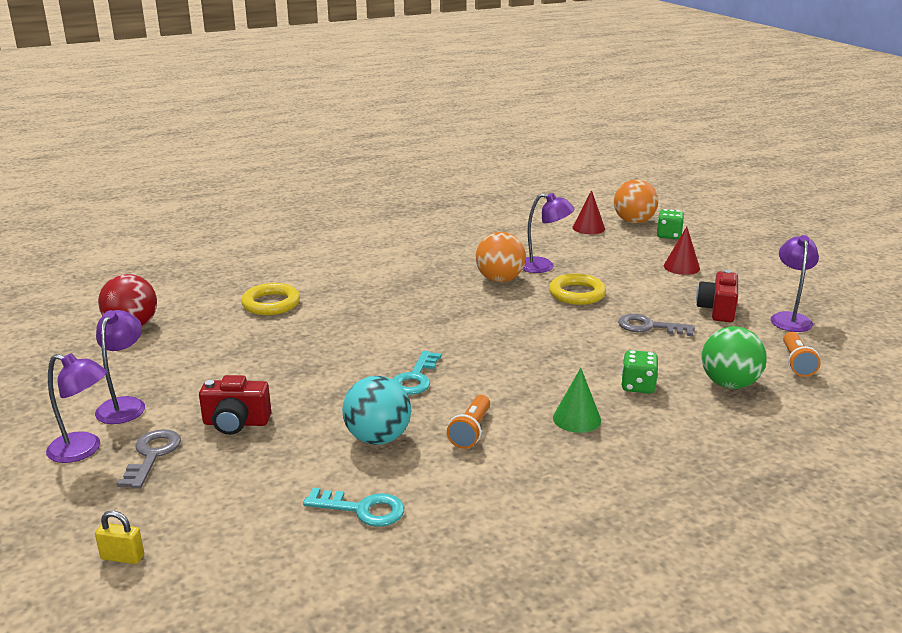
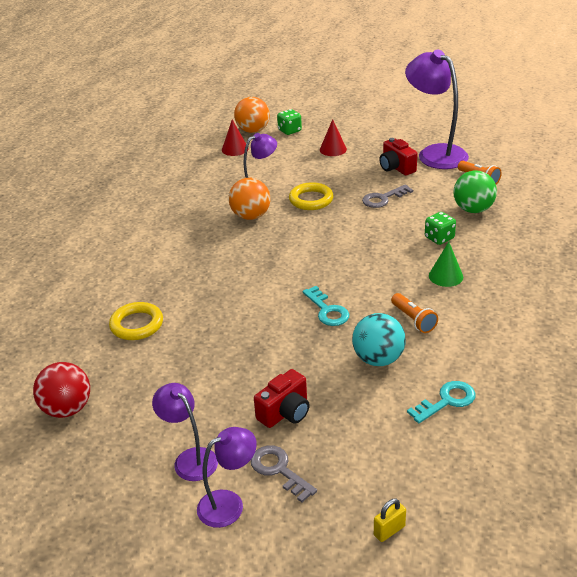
camera: 45 degrees left, 10 degrees up
purple lamp [771,235,819,332] -> purple lamp [405,50,469,169], size x1.74

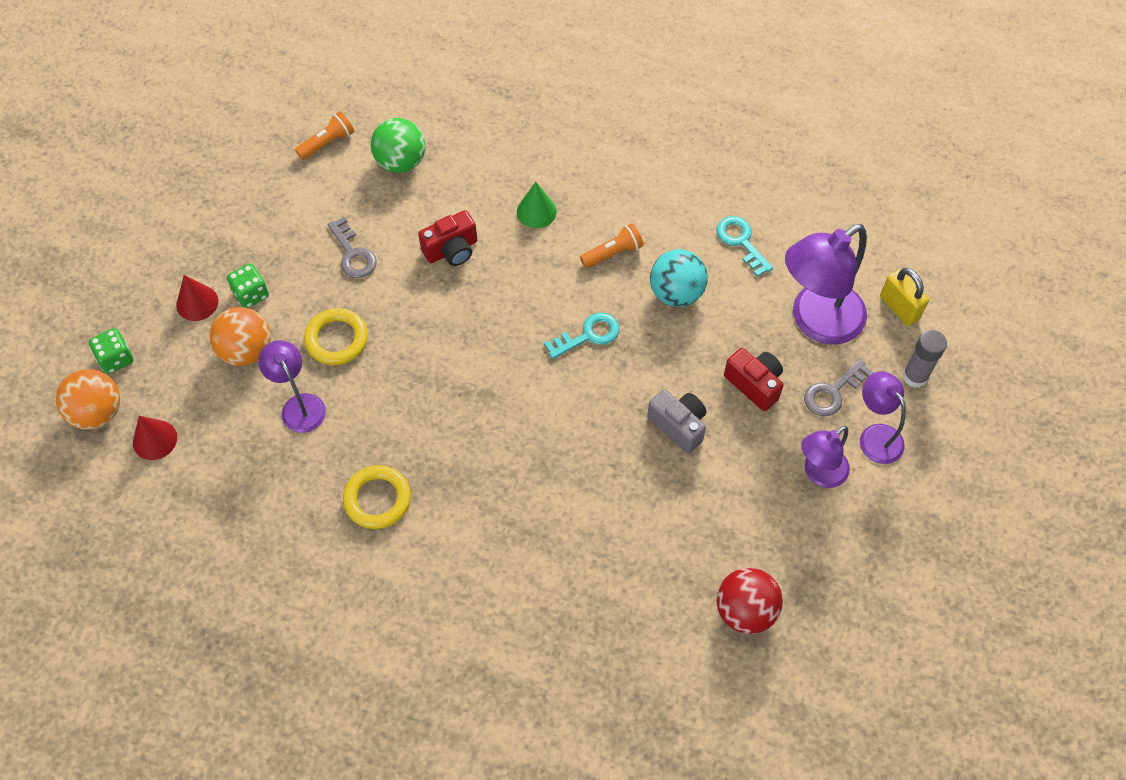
camera: 90 degrees left, 25 degrees up
yellow ring [109,302,163,340] -> yellow ring moved to [343,465,411,529]
orange ball [229,178,270,220] -> orange ball moved to [210,307,271,366]
yellow padlock [374,498,406,542] -> yellow padlock [880,268,929,326], size x1.55
red camera [379,138,418,176] -> red camera moved to [418,210,477,266]
purple lamp [405,50,469,169] -> purple lamp moved to [785,224,867,345]
green dice [425,212,456,245] -> green dice moved to [227,264,269,308]
none -> grey camera [647,389,706,454]
none -> grey glue stick [902,330,947,388]

